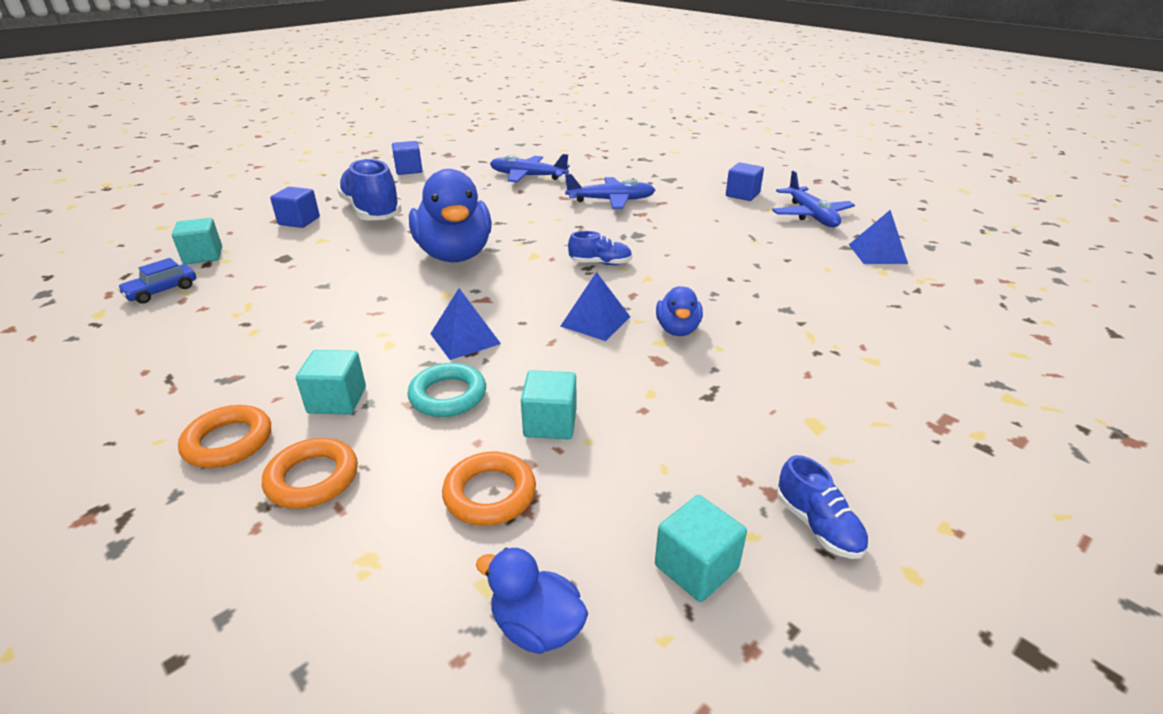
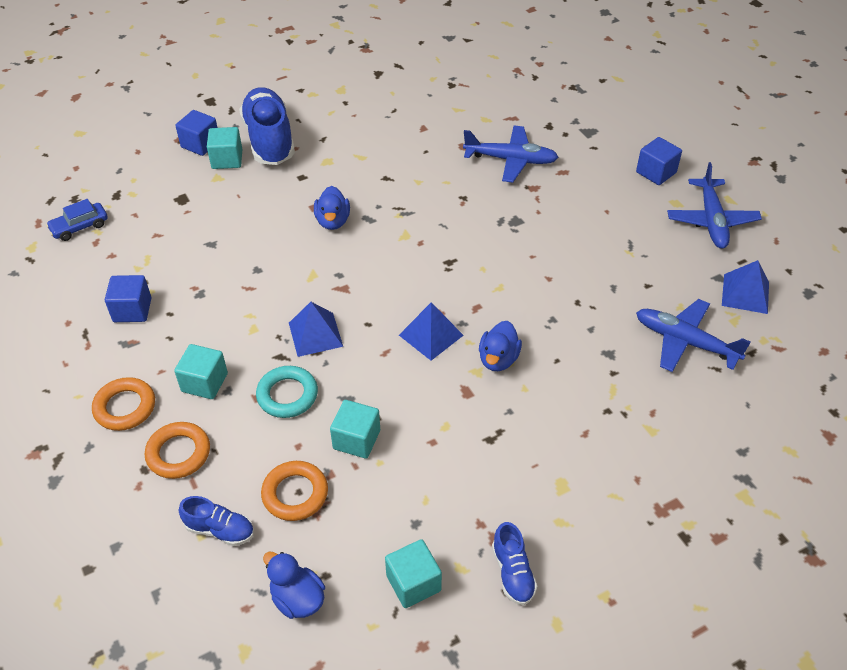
camera: 15 degrees right, 15 degrees up
turquoise cube [172,218,222,265] -> turquoise cube moved to [207,127,242,169]
blue cube [392,141,423,175] -> blue cube moved to [105,275,152,322]
blue duck [409,169,492,262] -> blue duck [314,186,350,230], size x0.48
blue plane [490,154,570,182] -> blue plane moved to [636,299,751,372]
blue shoe [568,231,632,265] -> blue shoe moved to [179,496,254,546]

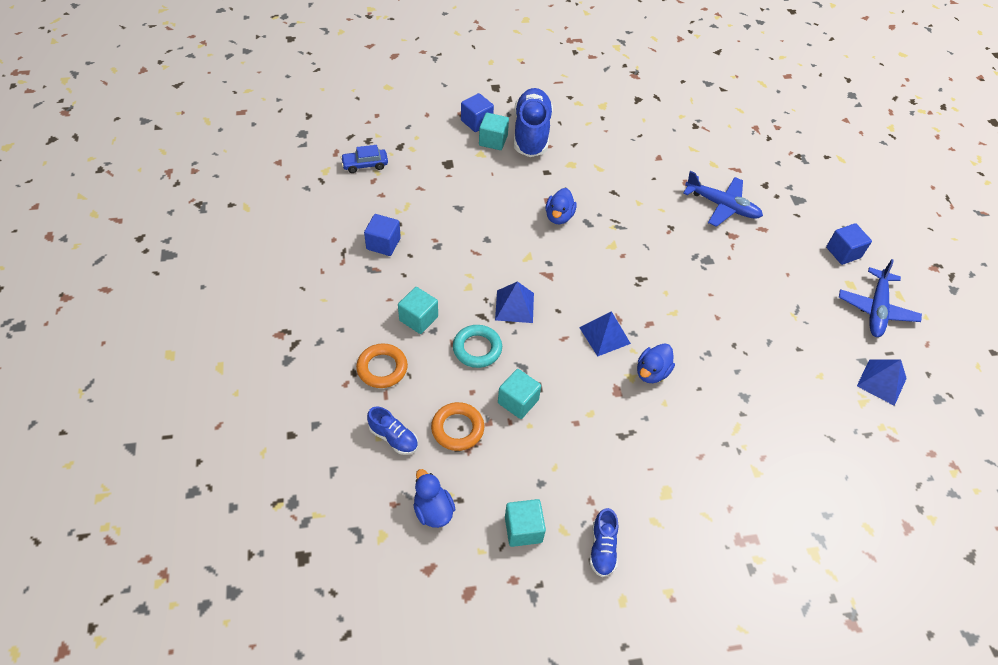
camera: 15 degrees right, 5 degrees up
orange ring [92,377,155,431] -> none
blue plane [636,299,751,372] -> none

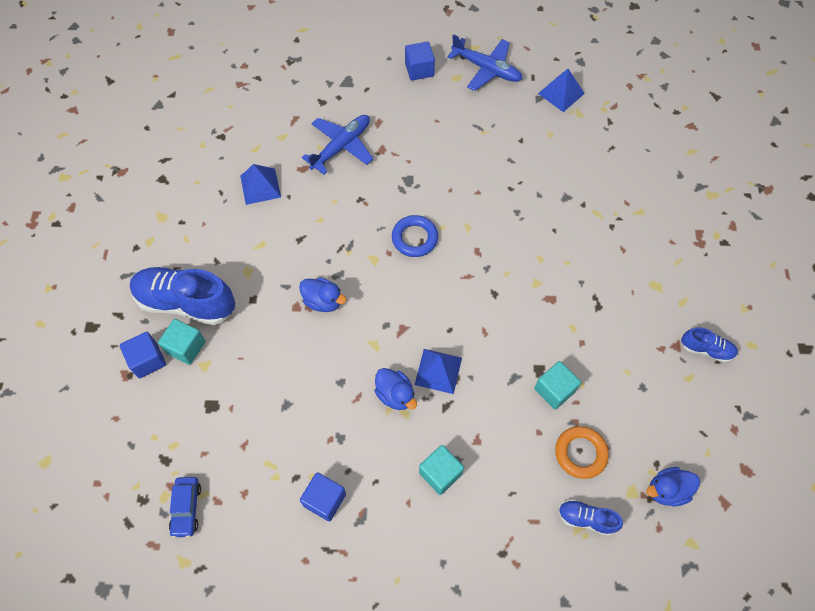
camera: 75 degrees left, 10 degrees up
orange ring [356,343,408,388] -> none
blue shoe [367,407,418,455] -> blue shoe turned 120 degrees counterclockwise [558,499,623,536]
turquoise ring [453,325,502,368] -> none
turquoise cube [505,499,546,547] -> none
blue pyramid [579,311,631,356] -> blue pyramid moved to [240,164,281,205]
blue duck [637,343,675,383] -> blue duck moved to [374,368,417,410]
none -> blue ring [392,215,438,257]

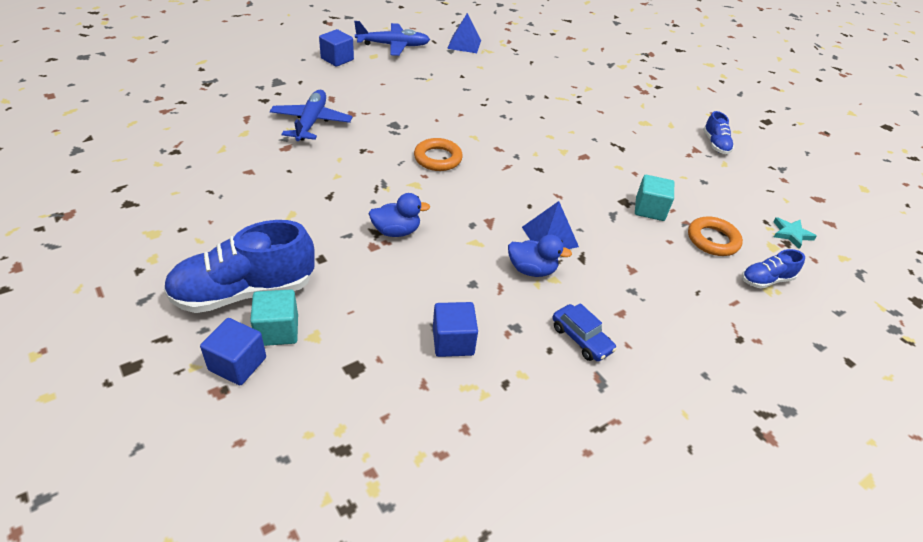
camera: 40 degrees left, 20 degrees down
blue car [169,477,201,538] -> blue car moved to [553,303,617,362]
blue pyramid [240,164,281,205] -> none
blue cube [300,472,346,521] -> blue cube moved to [433,302,478,357]
blue ring [392,215,438,257] -> orange ring [414,138,463,171]
turquoise cube [419,445,464,495] -> none
blue duck [646,467,700,506] -> turquoise star [773,217,817,249]
blue shoe [681,327,738,363] -> blue shoe turned 105 degrees clockwise [703,111,734,154]

